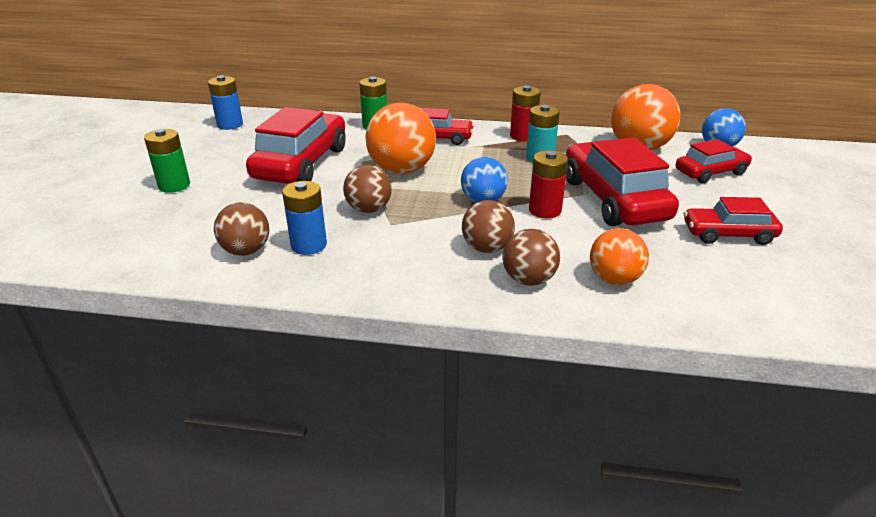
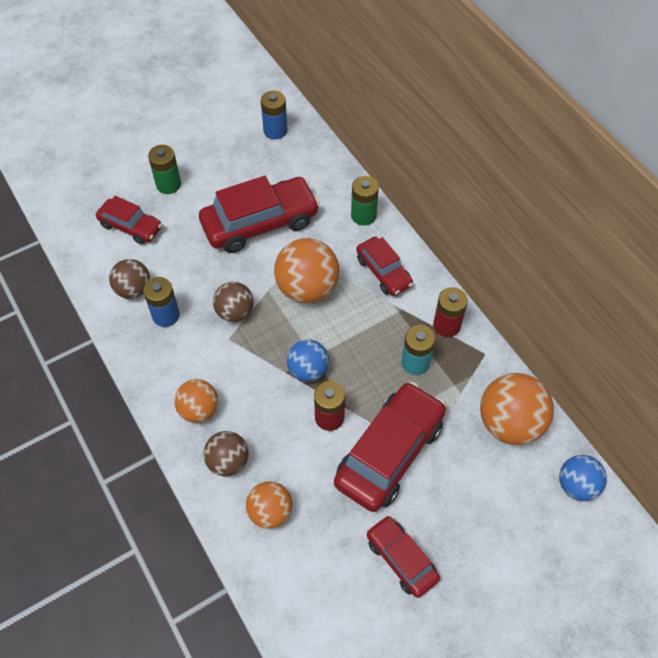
camera: 50 degrees right, 25 degrees up
brown ball [462,200,515,253] -> none
red car [676,139,752,183] -> red car moved to [96,196,162,245]
none -> orange ball [174,379,218,423]

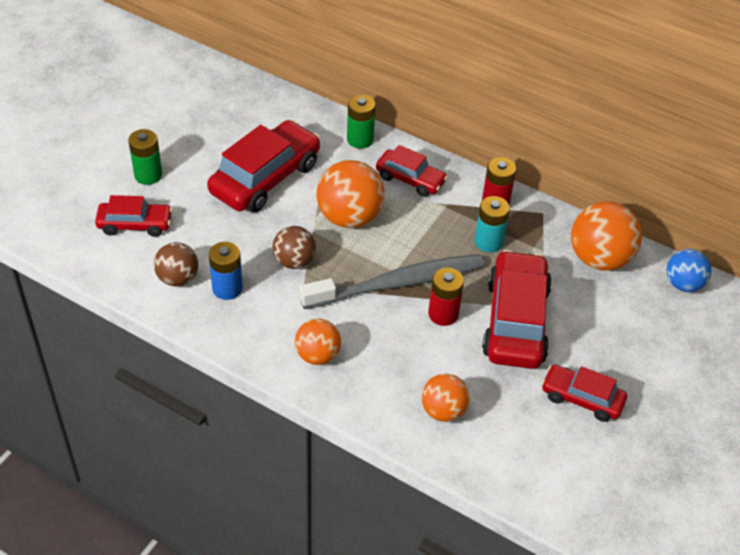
camera: 30 degrees left, 10 degrees down
brown ball [203,431,249,476] -> none
blue battery [261,90,288,139] -> none
blue ball [287,339,329,382] -> grey toothbrush [299,254,484,309]

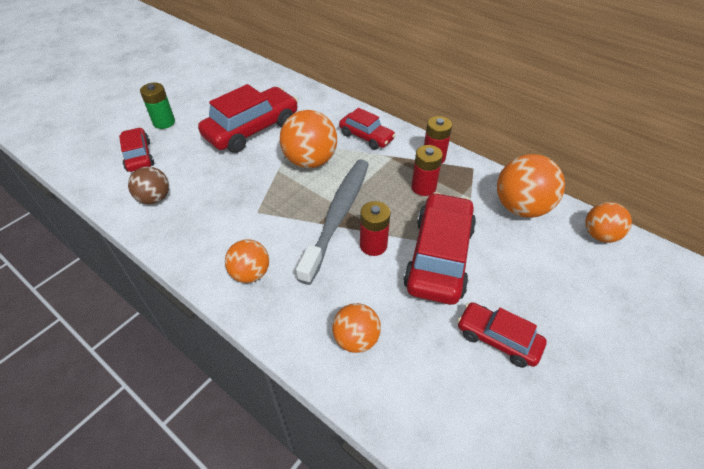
camera: 10 degrees right, 0 degrees up
red car [95,195,173,237] -> red car turned 120 degrees counterclockwise [119,127,154,172]
blue battery [209,242,243,300] -> none
brown ball [273,226,316,269] -> none
grey toothbrush [299,254,484,309] -> grey toothbrush turned 60 degrees counterclockwise [296,160,369,285]
green battery [347,95,376,149] -> none
turquoise battery [475,196,510,252] -> red battery [411,145,443,196]
blue ball [667,249,712,292] -> orange ball [586,202,632,243]

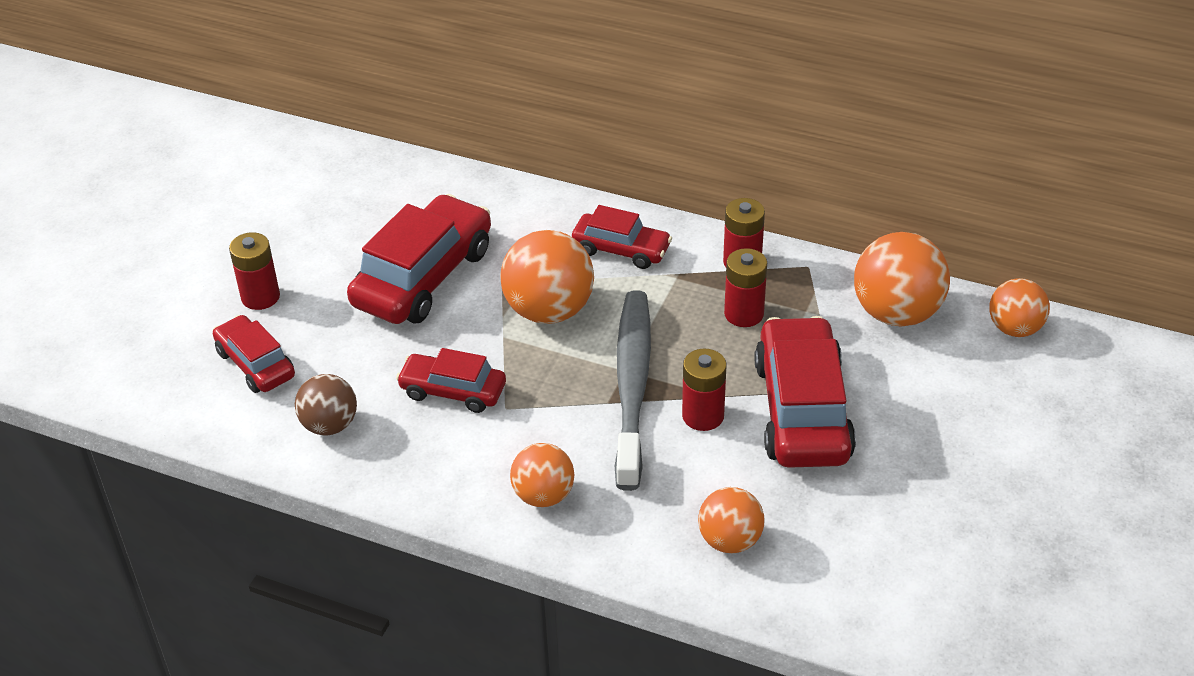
camera: 15 degrees left, 5 degrees down
green battery [140,83,175,129] -> red battery [229,232,280,310]
red car [457,302,547,368] -> red car moved to [396,348,506,413]

